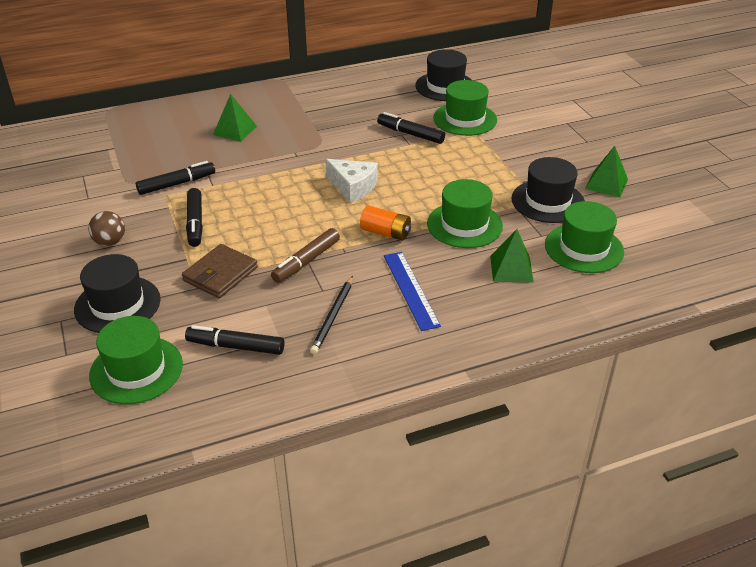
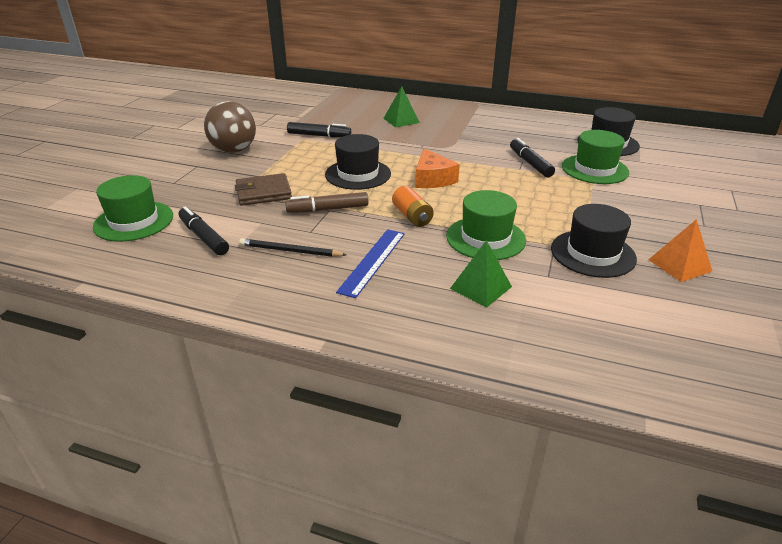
camera: 40 degrees right, 5 degrees down
black hat [74,254,161,333] -> black hat moved to [325,134,391,190]
brown ball [88,211,125,246] -> brown ball [204,101,256,153], size x1.80
black marker [186,188,203,247] -> none
black pencil [310,276,353,354] -> black pencil turned 45 degrees clockwise [239,238,347,257]
white cheese [325,159,378,203] -> orange cheese [415,149,460,188]
green hat [545,201,624,273] -> none
green pyramid [585,146,628,197] -> orange pyramid [649,219,712,282]

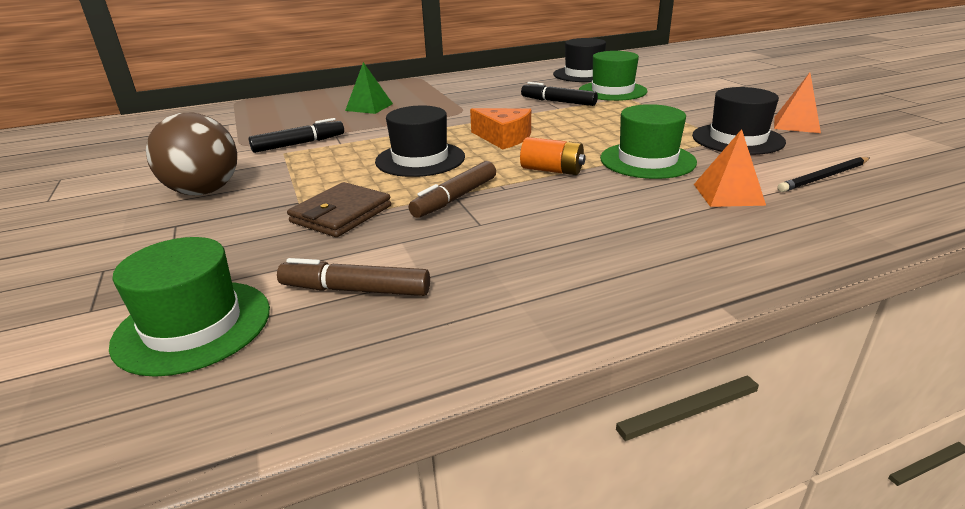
camera: 40 degrees left, 5 degrees down
black marker [179,206,229,255] -> brown marker [277,258,430,296]
black pencil [239,238,347,257] -> black pencil moved to [777,157,870,192]
blue ruler [336,229,405,298] -> none
green pyramid [450,240,512,307] -> orange pyramid [694,129,766,207]

